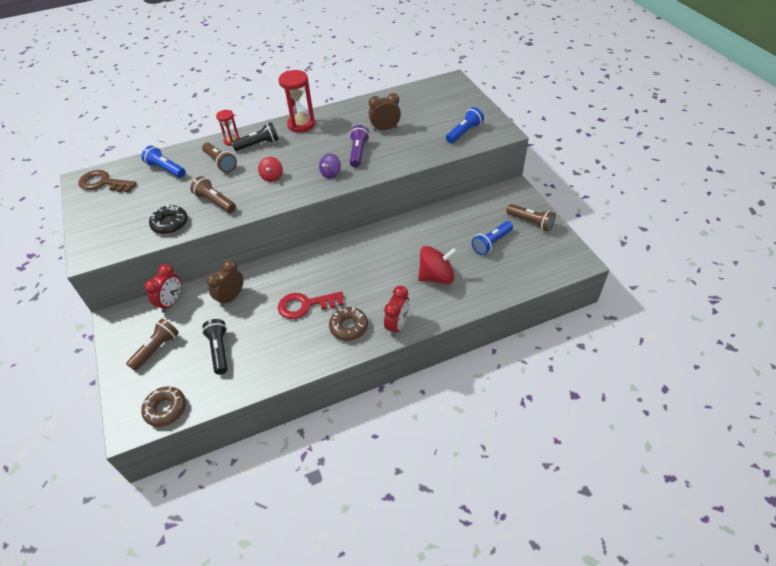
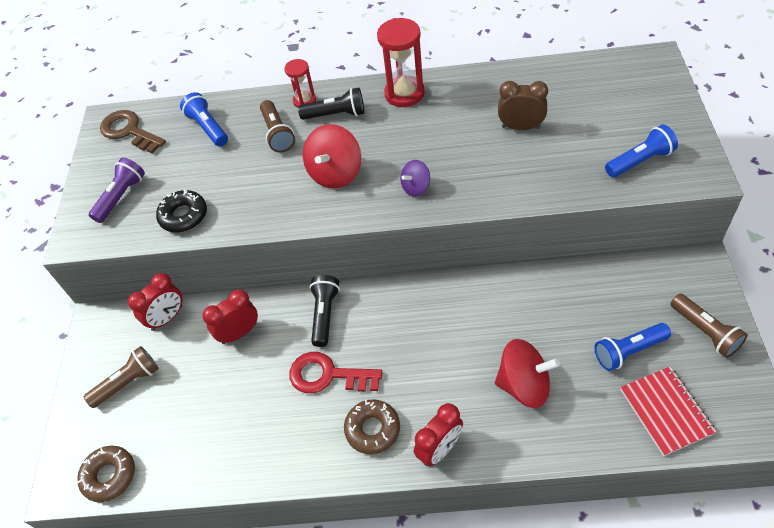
camera: 25 degrees right, 5 degrees up
brown flashlight [190,176,236,213] -> none
black flashlight [202,319,228,375] -> black flashlight moved to [309,275,340,347]
brown clock [207,260,244,307] -> red clock [202,289,258,344]
red spinning top [258,157,283,182] -> red spinning top [303,124,361,188], size x1.77
purple flashlight [350,125,370,168] -> purple flashlight moved to [89,157,145,223]
none -> red notebook [620,367,716,456]

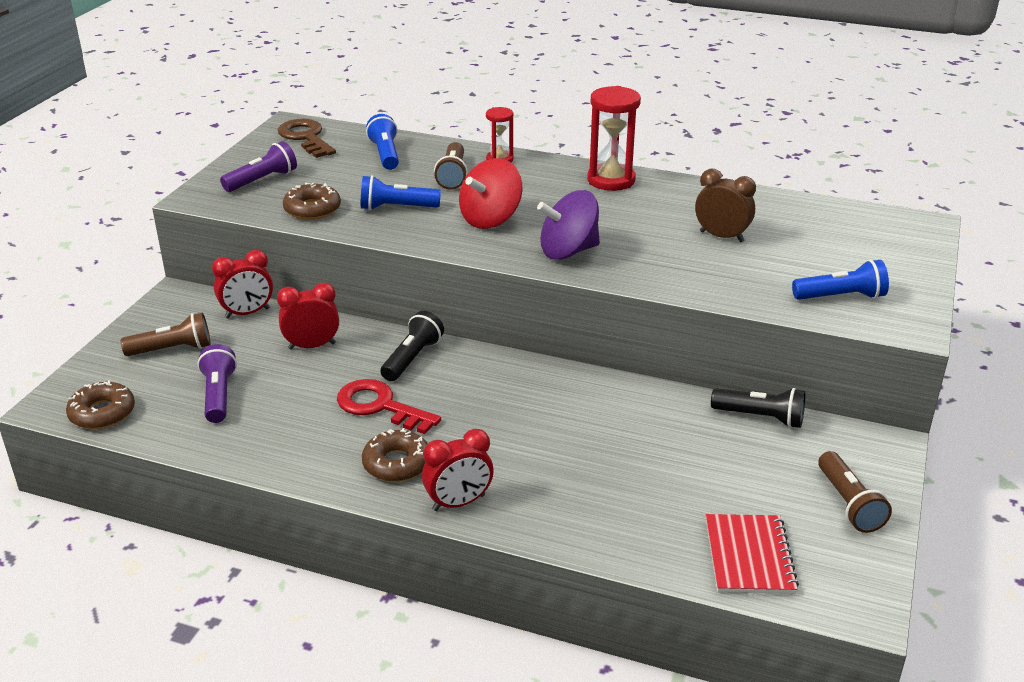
camera: 15 degrees right, 20 degrees down
black donut [156,189,207,232] -> brown donut [283,182,341,220]
black flashlight [298,87,364,120] -> black flashlight moved to [711,388,805,428]
purple spinning top [400,160,430,197] -> purple spinning top [537,190,600,260], size x1.77
red spinning top [495,339,560,408] -> none
blue flashlight [594,323,671,371] -> blue flashlight moved to [361,175,441,210]
none -> purple flashlight [197,344,237,423]

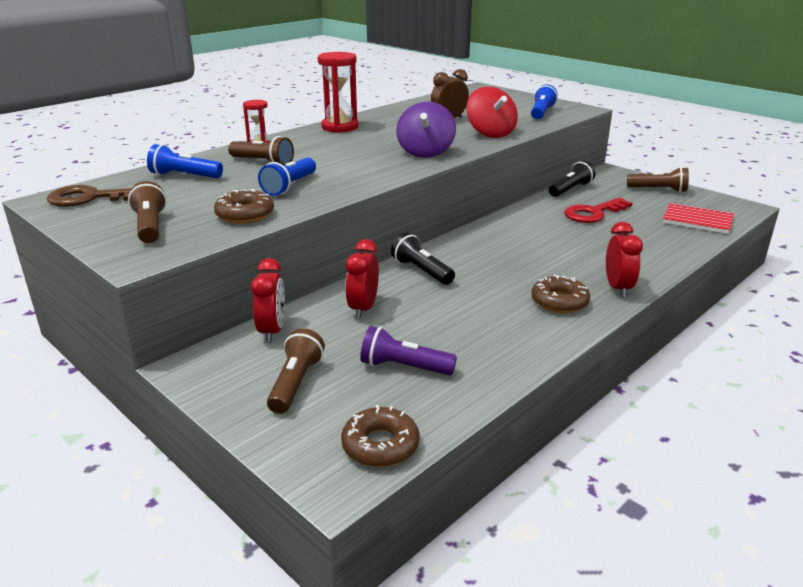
camera: 65 degrees left, 5 degrees down
purple flashlight [220,141,297,192] -> brown flashlight [128,181,167,243]
red key [337,379,441,434] -> red key moved to [564,198,632,223]
red spinning top [459,158,522,229] -> red spinning top moved to [467,87,518,138]

